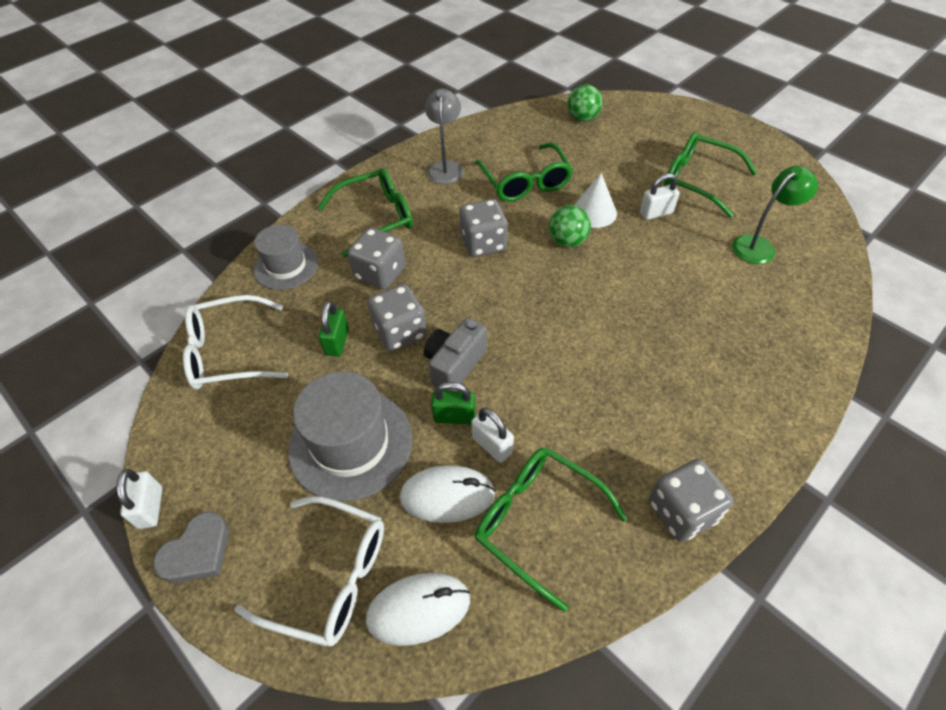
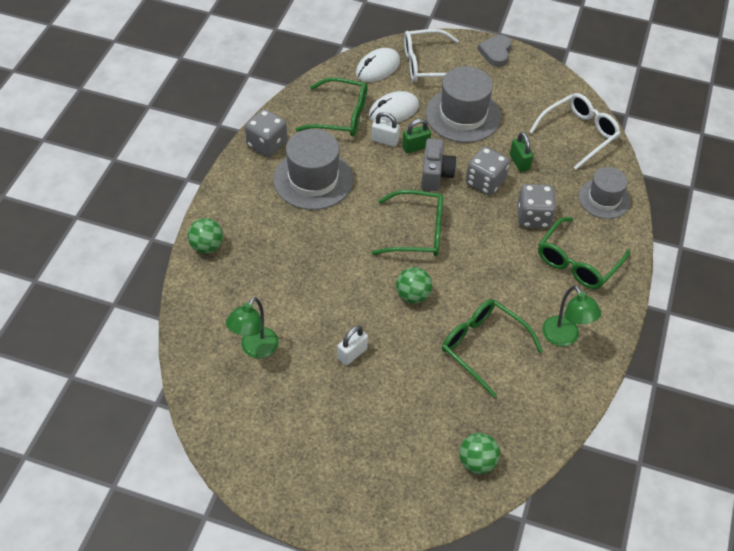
camera: 150 degrees right, 0 degrees up
white padlock [116,469,162,529] -> none
grey lamp [425,89,464,184] -> green lamp [542,286,601,346]
grey dice [459,199,508,257] -> none
white cone [574,173,617,228] -> none
green glasses [664,132,757,217] -> green glasses moved to [372,190,443,256]
none -> green ball [187,218,223,254]
none -> grey hat [273,129,353,210]

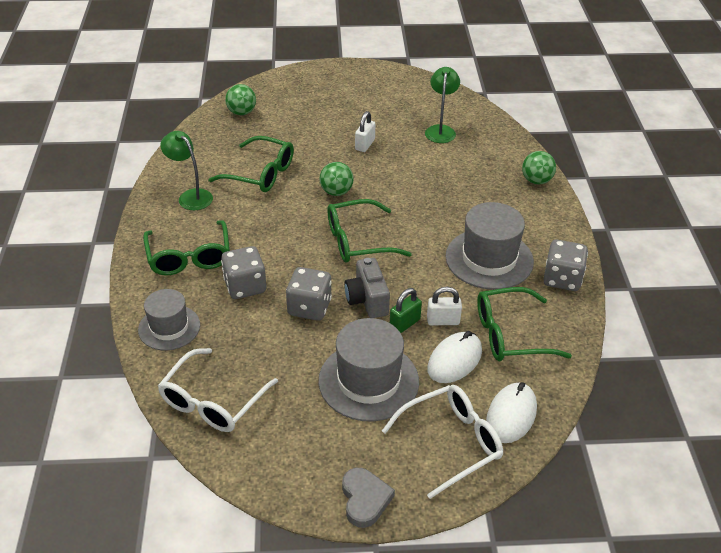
camera: 160 degrees right, 10 degrees down
green padlock [510,132,533,172] -> none
green glasses [538,217,630,289] -> green glasses turned 150 degrees clockwise [143,220,230,275]

